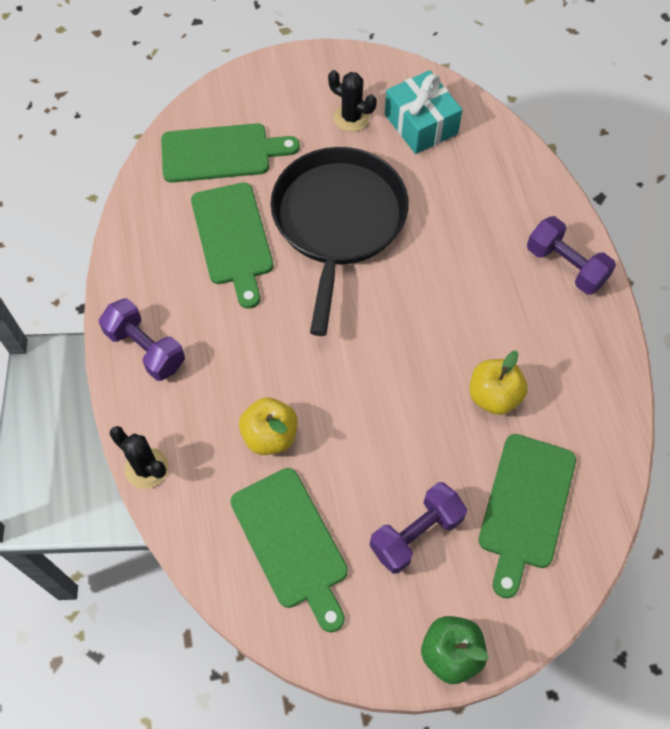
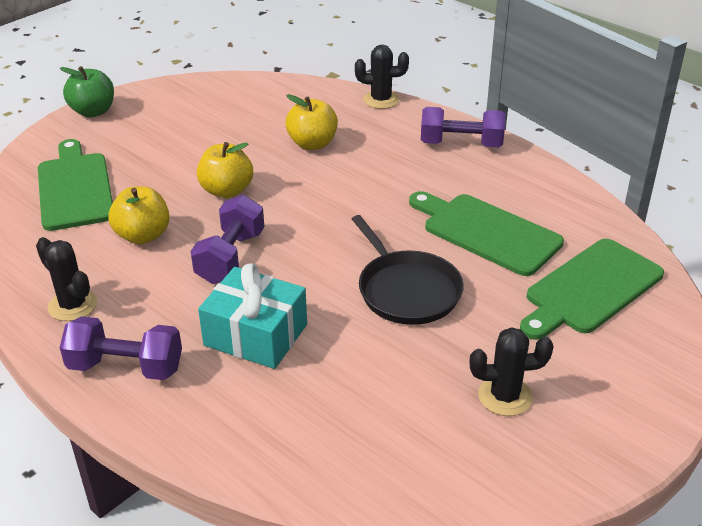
camera: 145 degrees right, 25 degrees down
green cutting board [231,468,348,632] -> none
black pan [271,147,409,336] -> black pan [352,215,464,325], size x0.61
purple dumbbell [370,482,467,574] -> purple dumbbell moved to [191,195,265,284]
turquoise gift [385,70,462,154] -> turquoise gift moved to [198,263,307,369]
none -> black cactus [36,237,97,321]
none -> yellow apple [197,142,253,198]

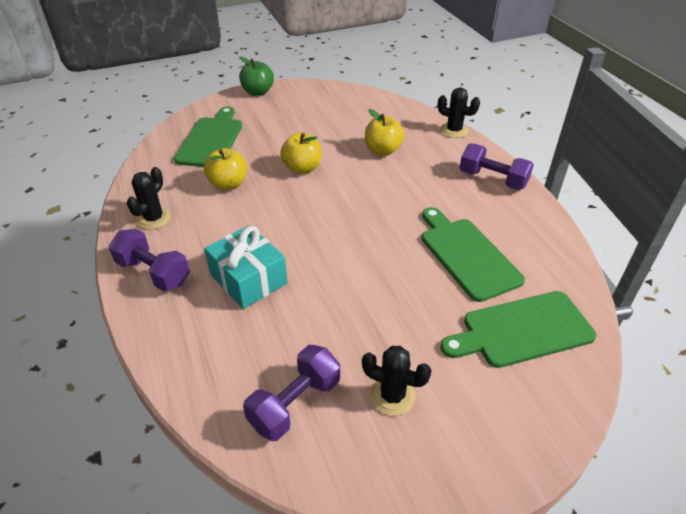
camera: 25 degrees right, 5 degrees up
black cactus [36,237,97,321] -> black cactus turned 45 degrees clockwise [127,167,171,230]
purple dumbbell [191,195,265,284] -> purple dumbbell moved to [243,345,340,441]
black pan [352,215,464,325] -> none

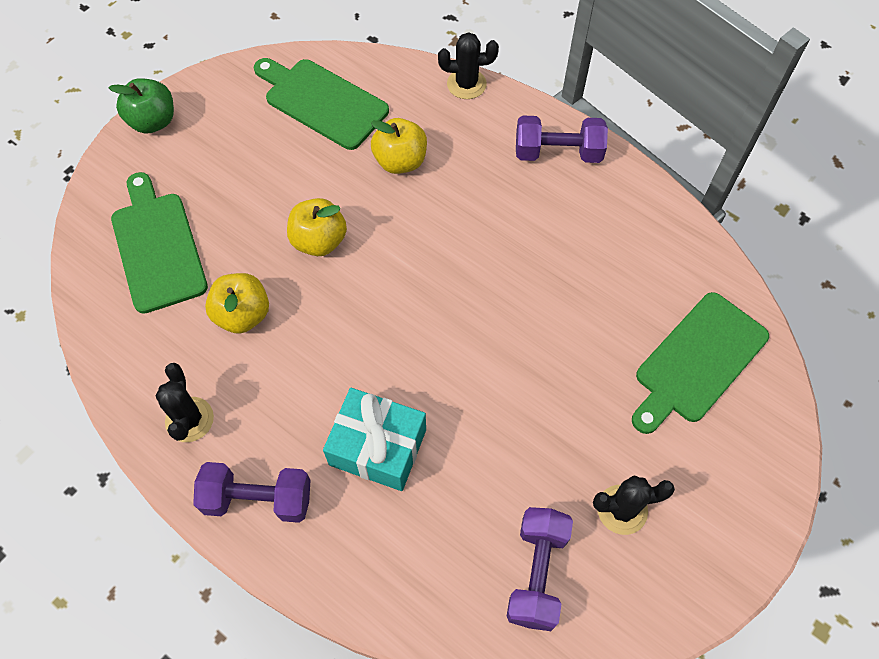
camera: 30 degrees left, 20 degrees up
green cutting board [422,207,525,302] -> green cutting board moved to [254,58,389,150]

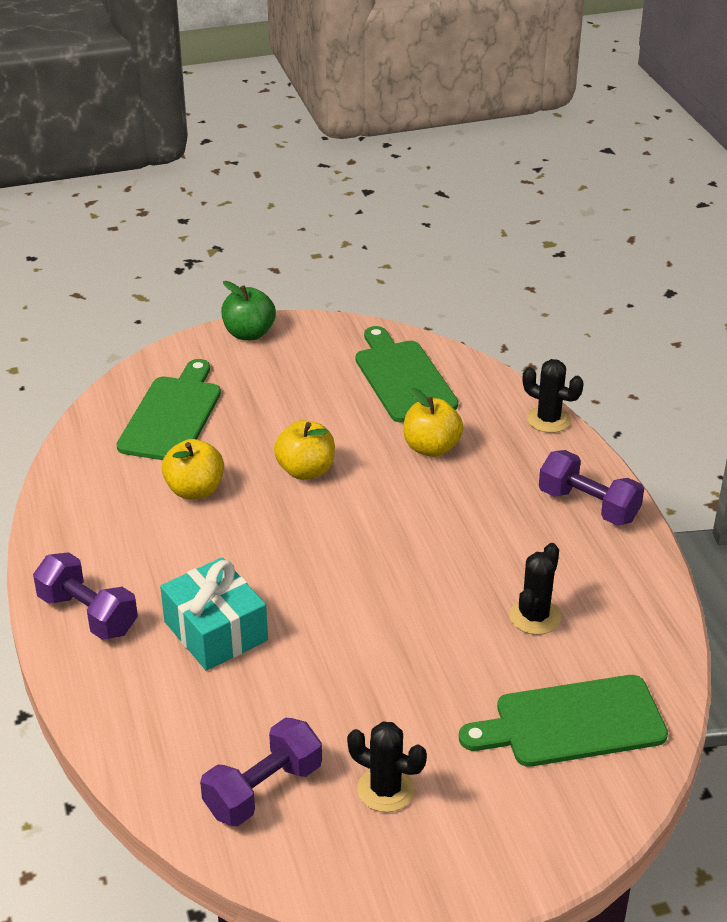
camera: 35 degrees right, 25 degrees down
black cactus [156,363,214,442] -> black cactus moved to [510,543,561,635]

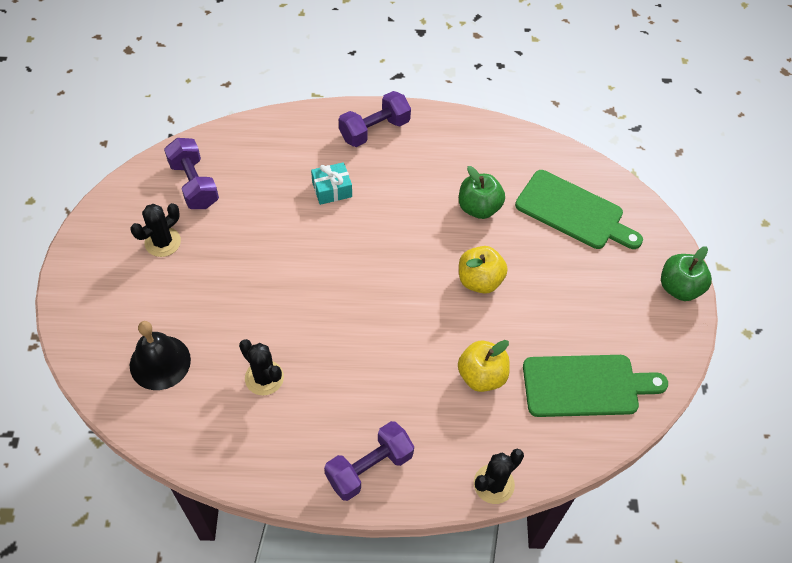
camera: 105 degrees right, 20 degrees up
turquoise gift [160,558,268,671] -> turquoise gift [311,162,352,205], size x0.61
yellow apple [162,439,224,499] -> green apple [459,166,505,219]
green cutting board [459,675,668,767] -> black bell [130,321,191,390]

